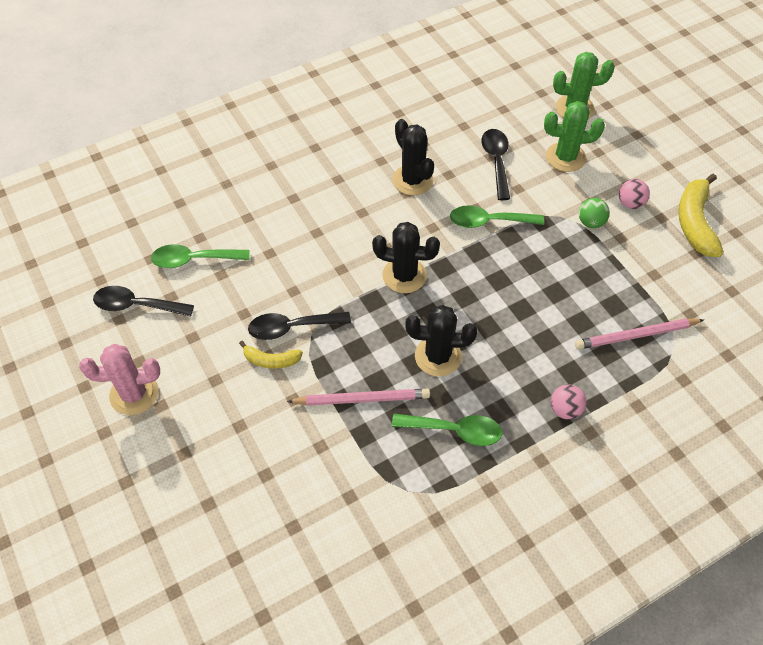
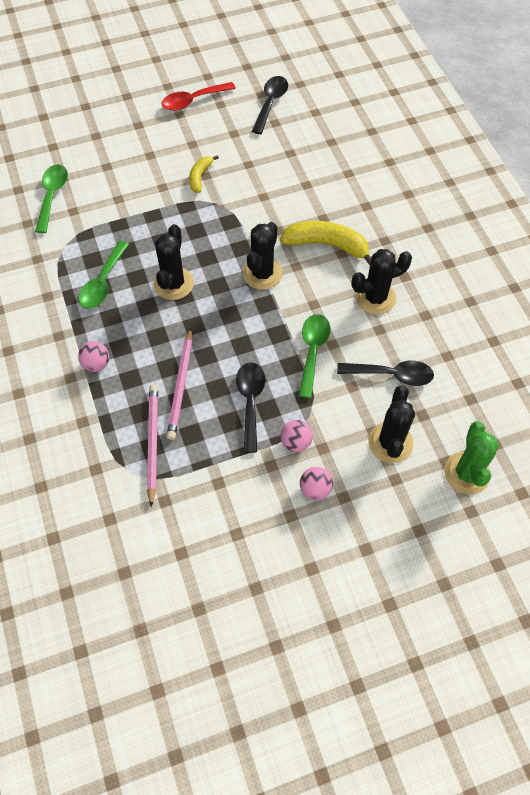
camera: 100 degrees right, 5 degrees up
pink cactus [79,344,160,415] -> red spoon [162,82,236,111]
green spoon [151,244,249,268] -> green spoon moved to [35,164,68,233]
black spoon [248,312,351,340] -> black spoon moved to [236,362,265,453]
pink pencil [287,389,430,406] -> pink pencil moved to [166,328,193,440]
green cactus [544,101,605,172] -> black cactus [368,385,415,463]
green ball [579,198,610,228] -> pink ball [281,420,313,452]
yellow banana [678,174,724,257] -> yellow banana moved to [280,221,371,265]

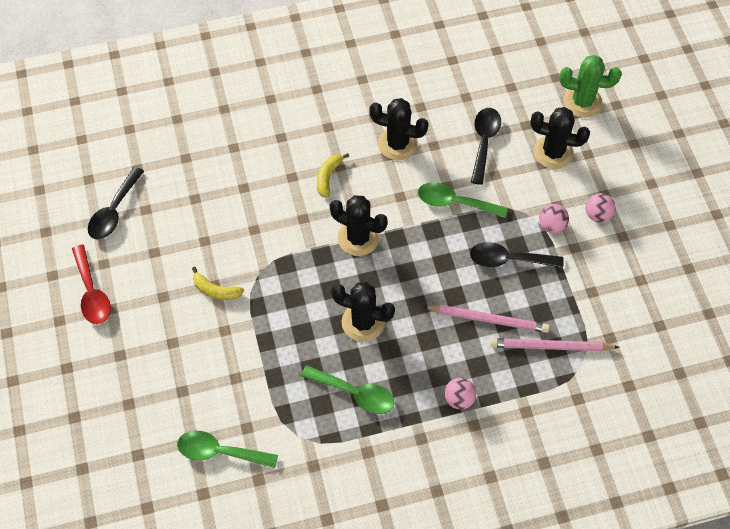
camera: 85 degrees left, 0 degrees up
black spoon [252,76,288,134] -> black spoon turned 90 degrees counterclockwise [88,167,144,240]
yellow banana [280,221,371,265] -> yellow banana [317,153,349,198], size x0.56
black cactus [351,249,412,315] -> black cactus turned 60 degrees counterclockwise [369,98,429,160]

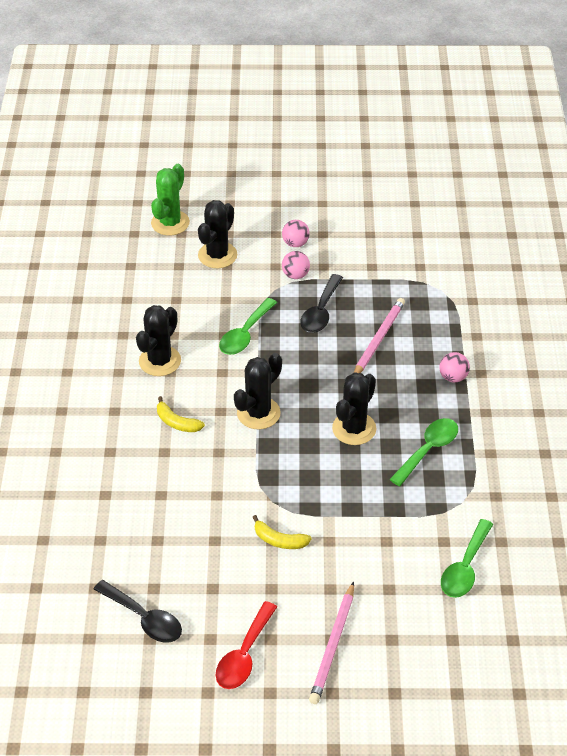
camera: 75 degrees left, 15 degrees down
red spoon [72,245,111,324] -> red spoon turned 120 degrees clockwise [216,601,277,689]
yellow banana [192,267,244,300] -> yellow banana turned 75 degrees clockwise [252,515,312,549]
black spoon [471,108,501,185] -> none
pink pencil [490,338,620,351] -> pink pencil moved to [309,582,354,704]

